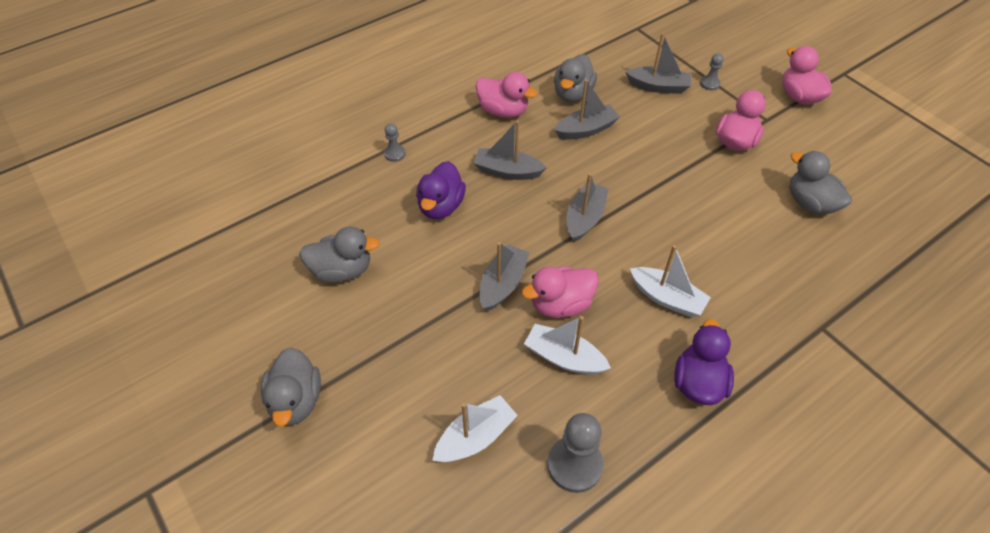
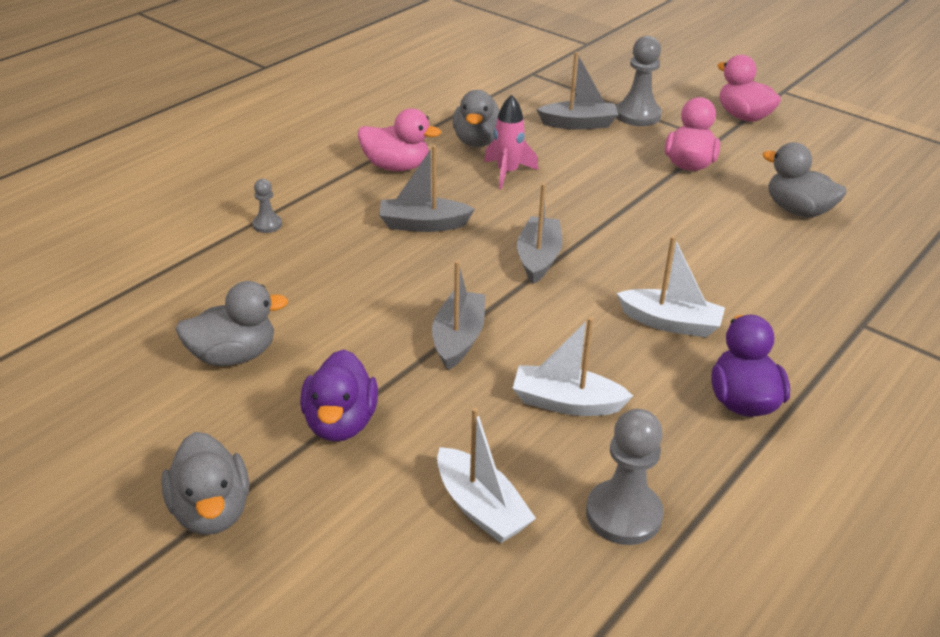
camera: 15 degrees left, 15 degrees down
purple duck [416,161,466,219] -> purple duck moved to [300,349,378,442]
white boat [432,395,518,462] -> white boat turned 105 degrees clockwise [437,407,536,543]
pink duck [522,266,599,318] -> none
grey boat [555,79,620,140] -> pink rocket [484,95,538,189]
grey pawn [700,53,724,90] -> grey pawn [616,36,662,126], size x1.90

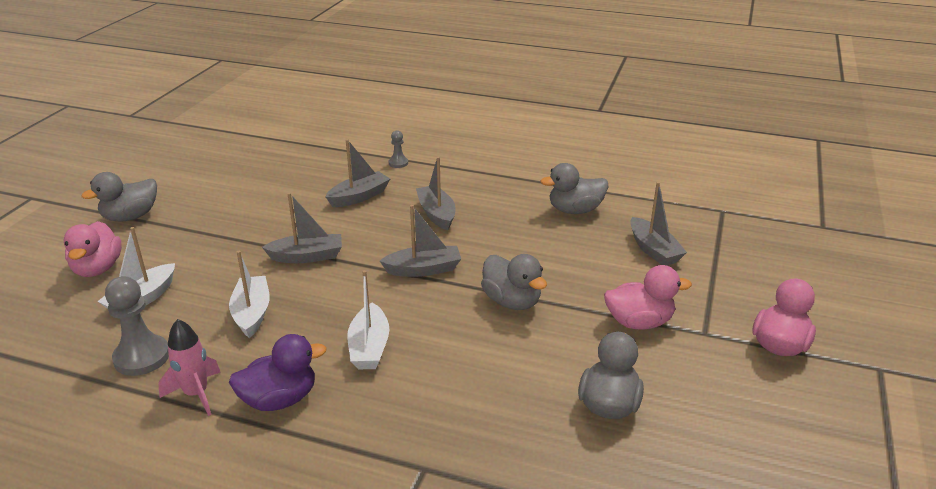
camera: 70 degrees right, 5 degrees down
grey duck [175,281,288,366] -> grey duck moved to [481,254,547,310]
purple duck [300,349,378,442] -> none
pink duck [358,108,441,171] -> pink duck moved to [64,221,122,277]
pink rocket [484,95,538,189] -> pink rocket moved to [158,319,221,416]
grey pawn [616,36,662,126] -> none
none -> grey boat [325,139,390,207]

